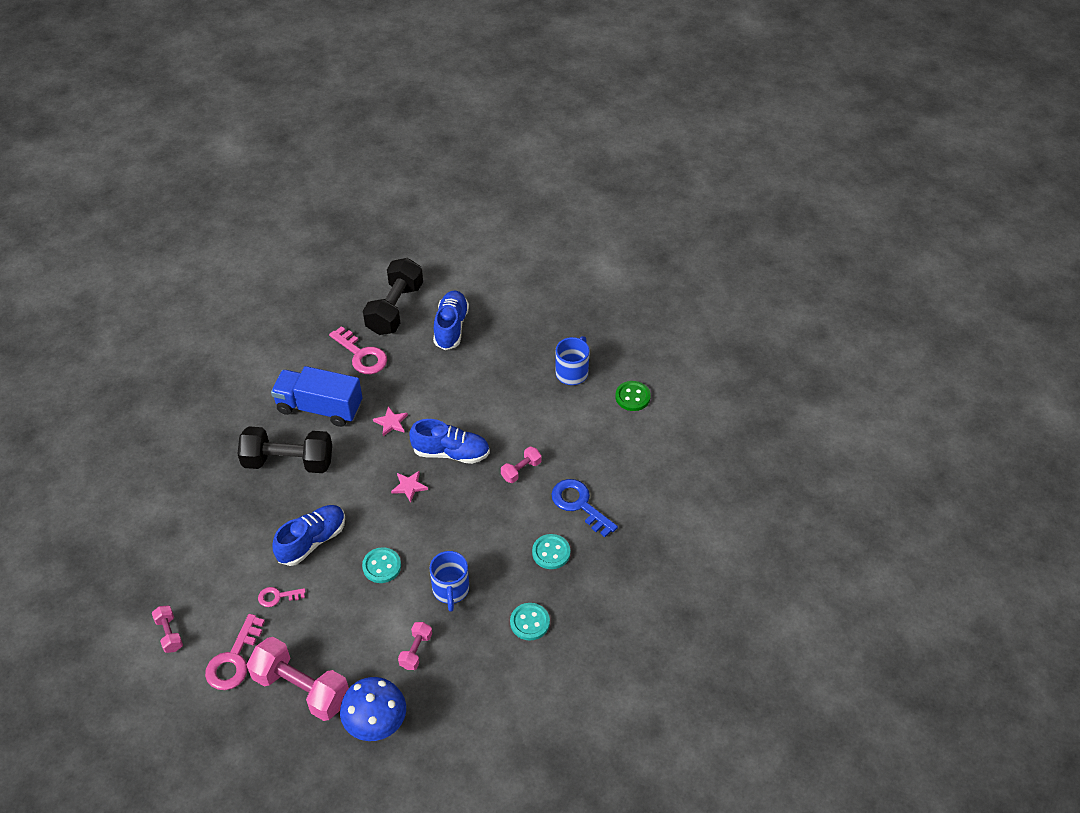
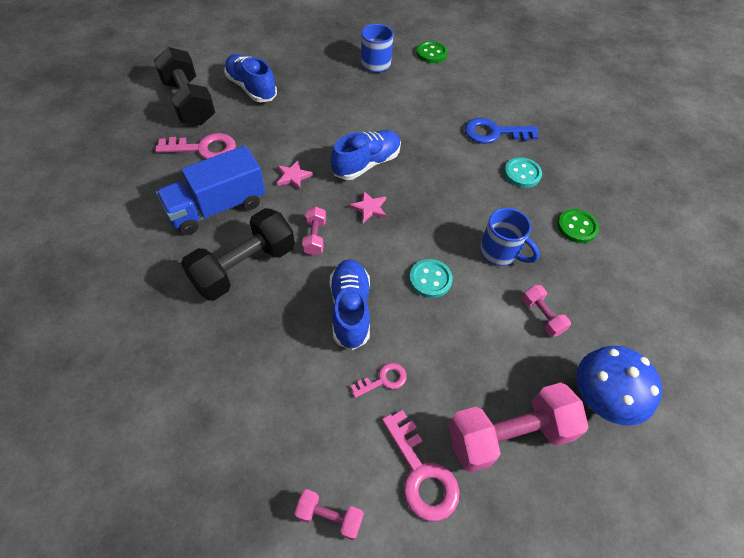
camera: 50 degrees left, 5 degrees up
pink key [258,587,306,607] -> pink key turned 150 degrees counterclockwise [351,363,407,398]
pink dumbbell [501,446,542,483] -> pink dumbbell moved to [302,207,326,255]
turquoise button [510,603,550,640] -> green button [557,209,599,243]

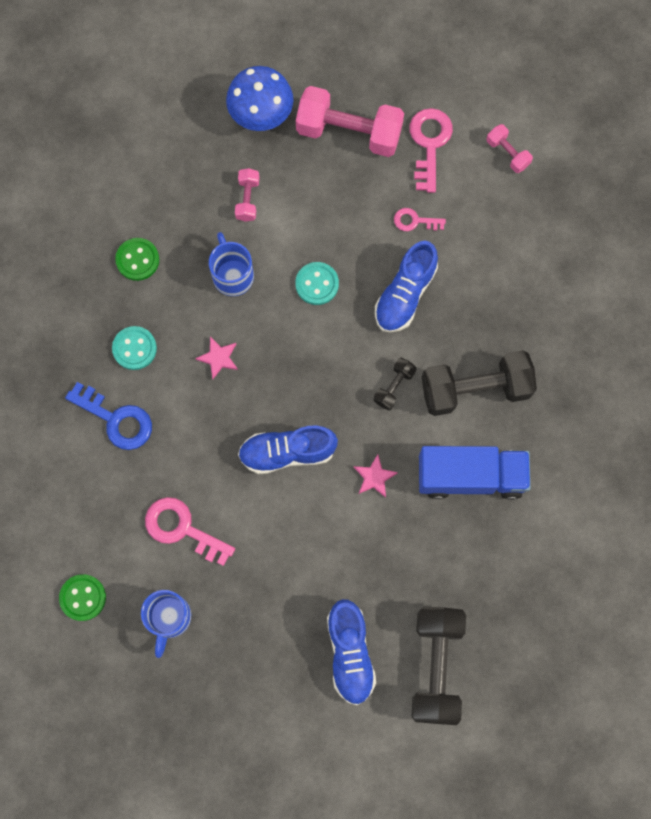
camera: 145 degrees left, 20 degrees up
pink key [155,133,236,159] -> pink key moved to [145,497,235,566]
pink dumbbell [302,207,326,255] -> black dumbbell [374,358,417,411]
pink star [349,191,386,223] -> pink star moved to [195,337,238,379]

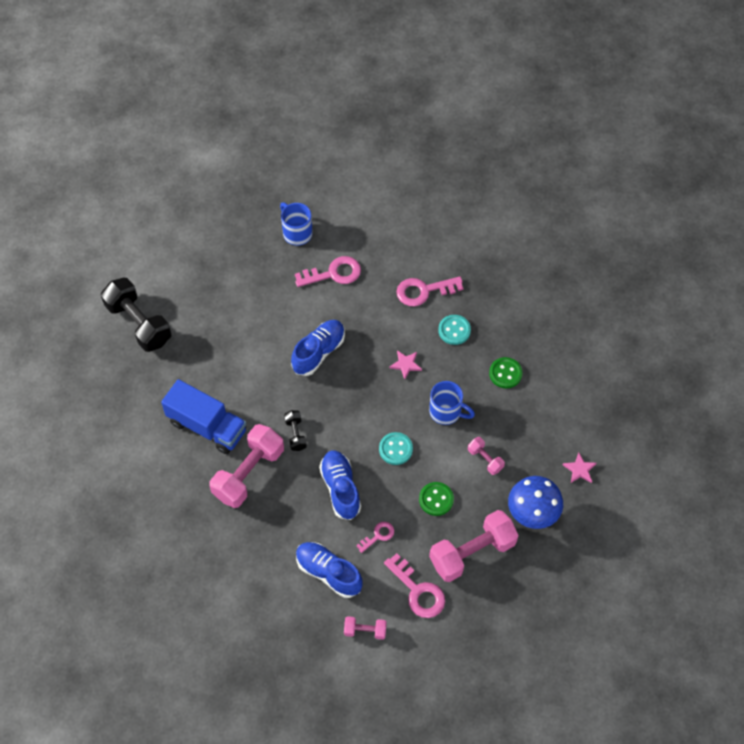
camera: 135 degrees right, 15 degrees down
green button [59,574,106,621] -> green button moved to [419,482,454,516]
blue key [65,382,152,450] -> pink key [396,276,463,306]
blue shoe [327,599,376,705] -> blue shoe moved to [296,542,363,598]
pink star [354,454,398,498] -> pink star moved to [563,453,597,483]
blue truck [419,446,531,500] -> blue truck turned 105 degrees counterclockwise [161,379,247,454]
black dumbbell [422,350,537,416] -> pink dumbbell [209,424,284,508]

